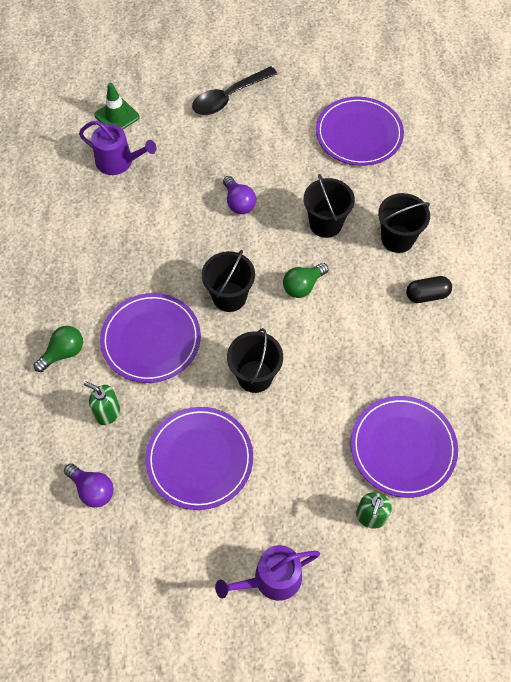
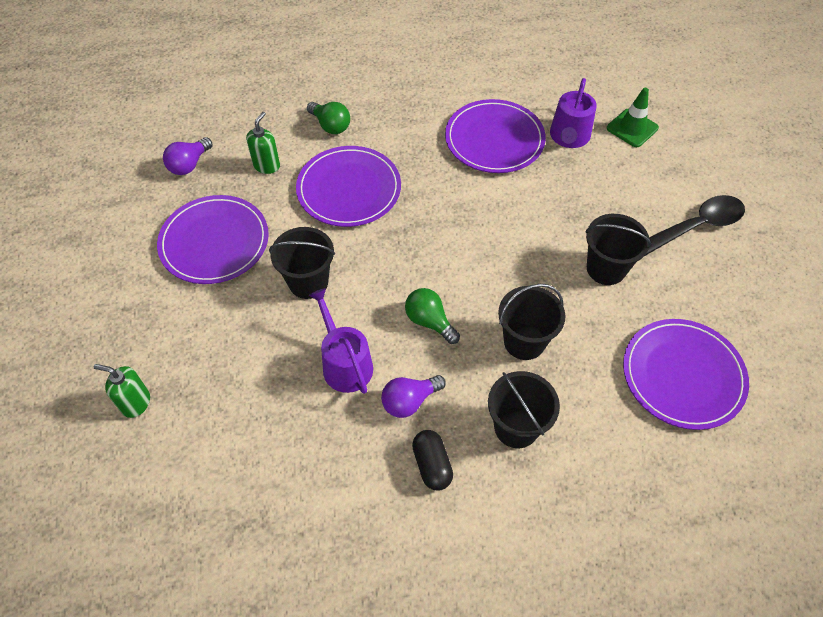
camera: 85 degrees right, 5 degrees down
black spoon [192,66,278,115] -> black spoon turned 105 degrees clockwise [645,195,745,256]
black bucket [202,250,255,312] -> black bucket moved to [586,214,651,285]
purple watering can [215,545,320,601] -> purple watering can moved to [309,288,373,394]
purple light bulb [223,176,256,214] -> purple light bulb moved to [381,375,446,418]
purple plate [351,396,458,498] -> purple plate moved to [445,99,546,173]

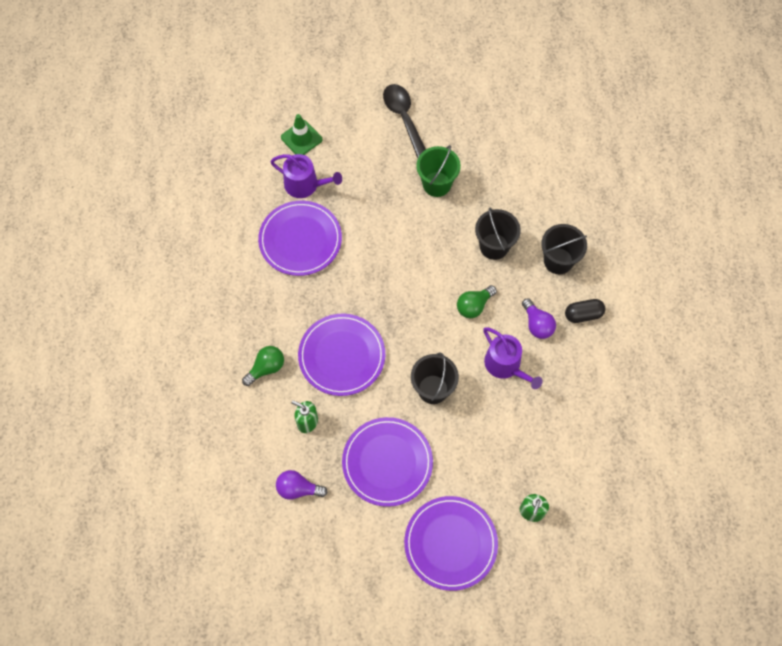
camera: 85 degrees left, 10 degrees up
purple light bulb [163,137,213,175] -> purple light bulb turned 150 degrees clockwise [276,470,328,500]
purple watering can [309,288,373,394] -> purple watering can turned 105 degrees counterclockwise [483,327,543,389]
black bucket [586,214,651,285] -> green bucket [416,145,461,197]
purple plate [623,319,749,430] -> purple plate moved to [404,496,498,591]

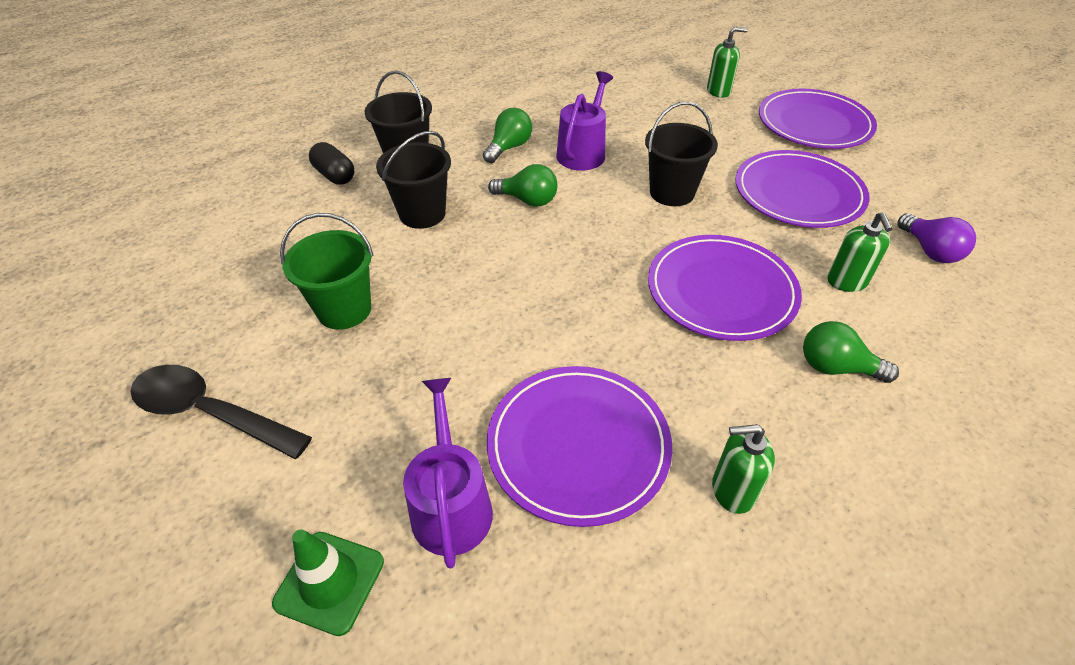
camera: 120 degrees left, 20 degrees down
black spoon [383,84,426,158] -> black spoon turned 75 degrees clockwise [130,365,312,459]
purple light bulb [522,298,556,339] -> green light bulb [483,108,532,163]
black capsule [565,299,605,323] -> black capsule moved to [309,142,354,184]
none -> green soap dispenser [712,424,775,514]

